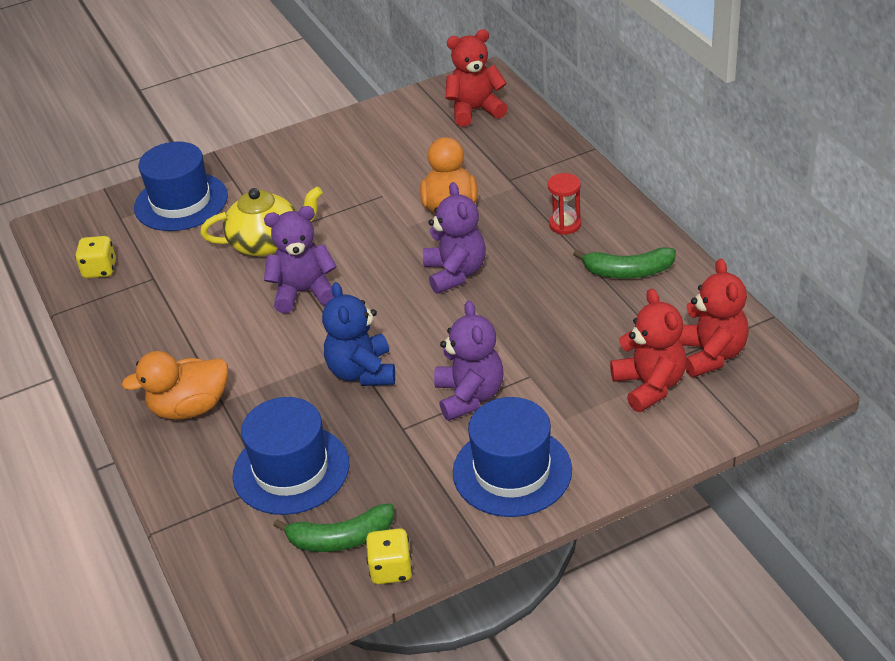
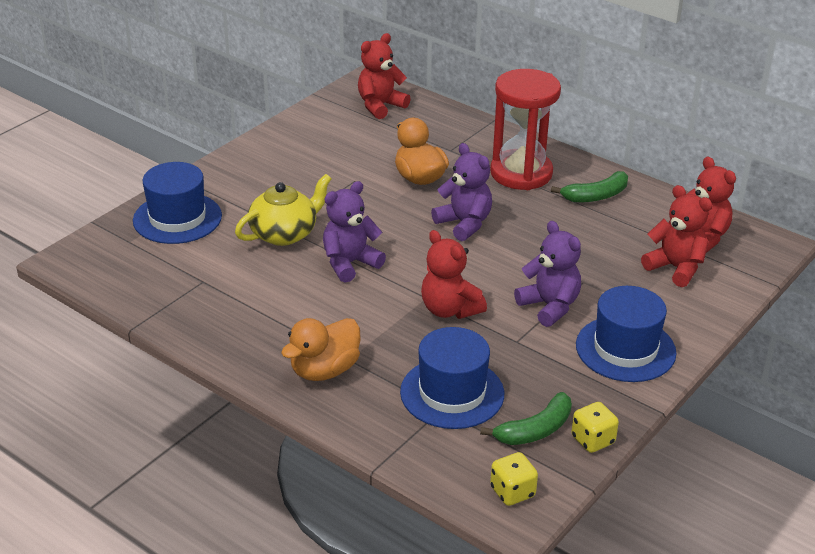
camera: 30 degrees left, 5 degrees down
yellow dice [75,236,116,278] -> yellow dice moved to [490,452,538,506]
blue teddy bear [322,282,395,386] -> red teddy bear [421,230,487,319]
red hourglass [548,173,581,235] -> red hourglass [490,69,561,190], size x2.31

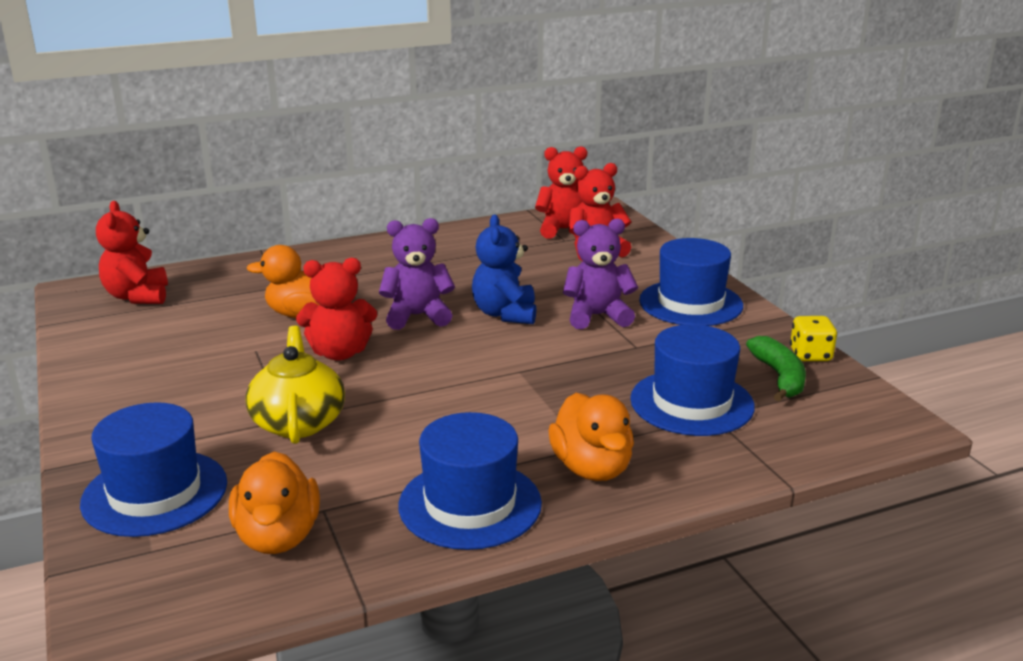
camera: 60 degrees left, 10 degrees down
purple teddy bear [323,181,386,282] -> none
red teddy bear [421,230,487,319] -> red teddy bear moved to [296,258,377,361]
red hourglass [490,69,561,190] -> none
yellow dice [490,452,538,506] -> none
green banana [551,171,628,203] -> none
none -> orange duck [229,451,320,554]
none -> blue hat [399,412,542,550]
none -> blue teddy bear [472,214,536,324]

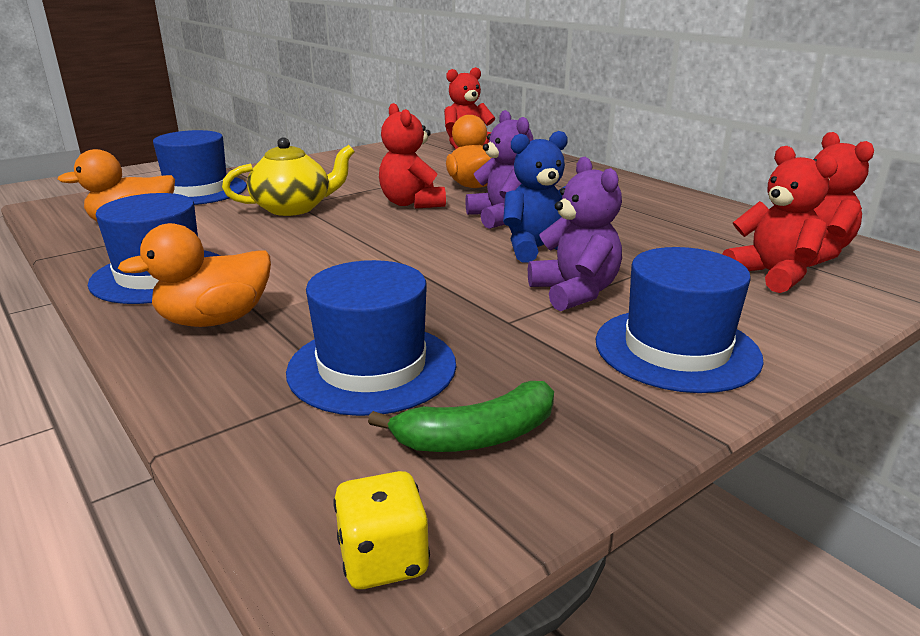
camera: 75 degrees right, 0 degrees up
yellow dice [790,316,837,361] -> yellow dice moved to [333,471,430,589]

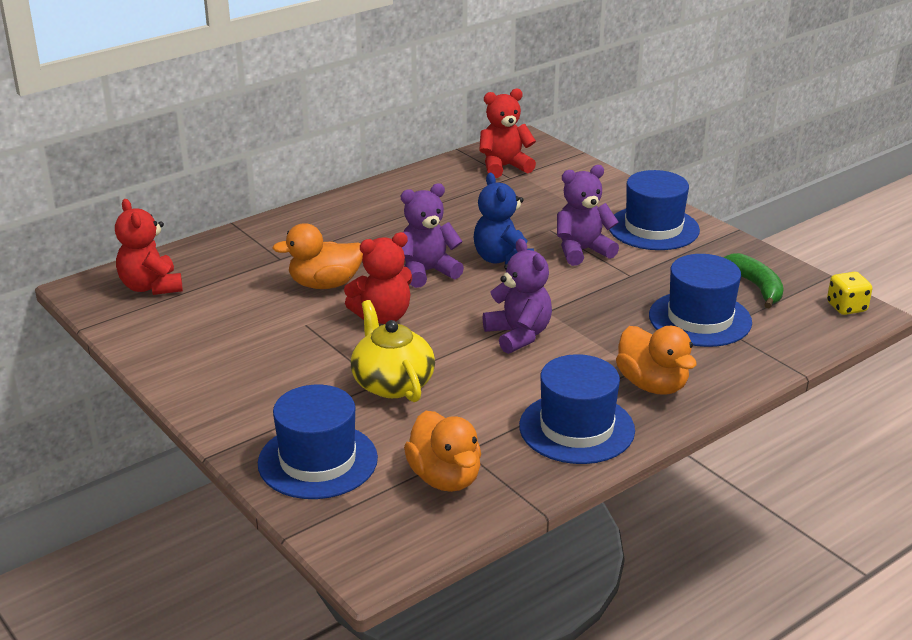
camera: 90 degrees left, 5 degrees up
red teddy bear [722,146,838,293] -> none
none -> purple teddy bear [483,239,552,354]

